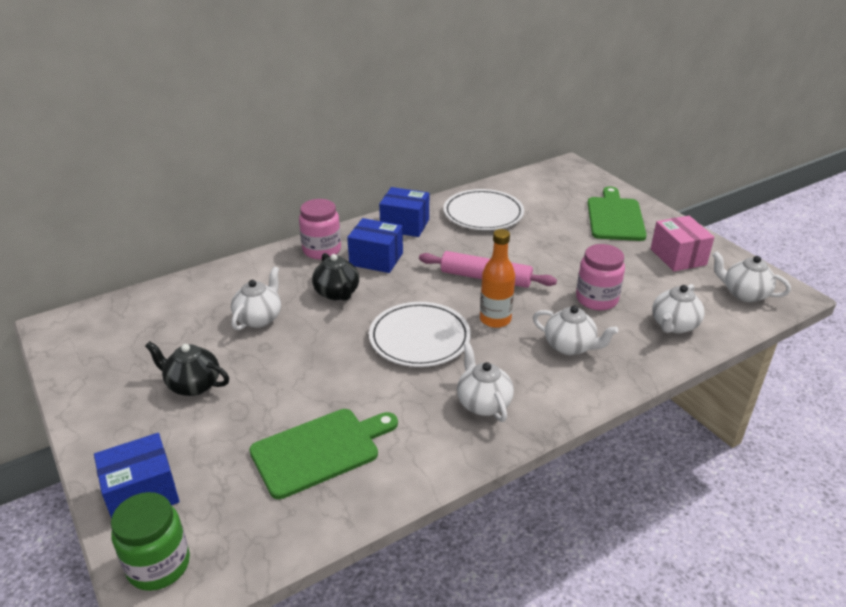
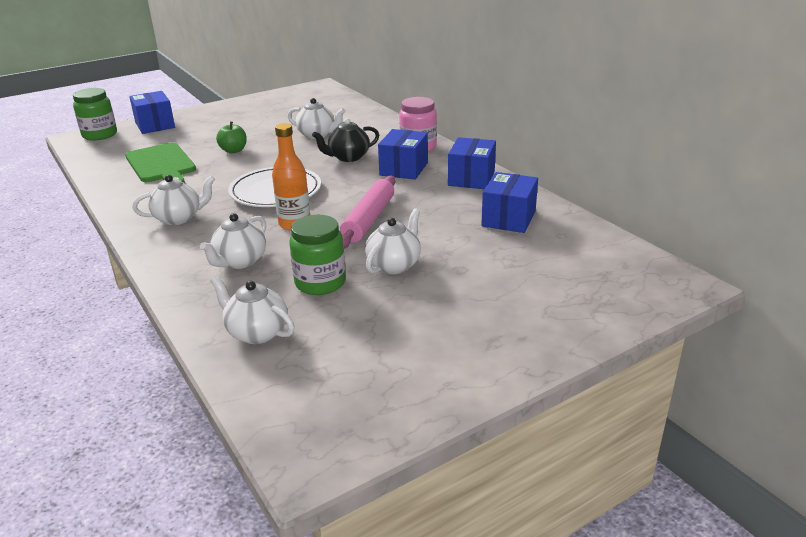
camera: 90 degrees right, 5 degrees down
black teapot [145,341,229,396] -> none
white plate [443,189,524,230] -> blue box [481,172,538,233]
pink jar [576,244,625,310] -> green jar [289,215,346,295]
green cutting board [588,186,647,241] -> none
pink box [651,216,714,271] -> none
white teapot [712,251,791,302] -> white teapot moved to [365,208,421,274]
none -> green apple [216,121,247,153]

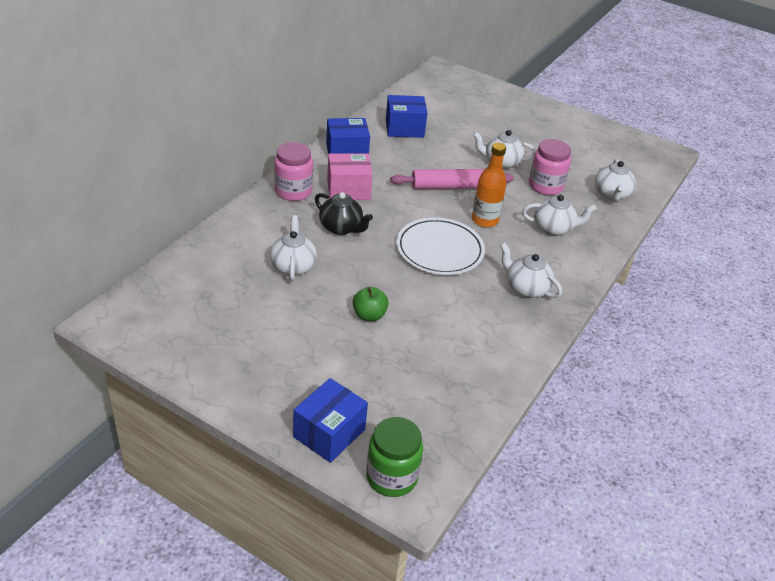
camera: 120 degrees left, 10 degrees up
green cutting board [125,143,196,183] -> none
green jar [289,215,346,295] -> pink jar [529,139,571,195]
blue box [378,129,428,180] -> pink box [327,154,373,200]

